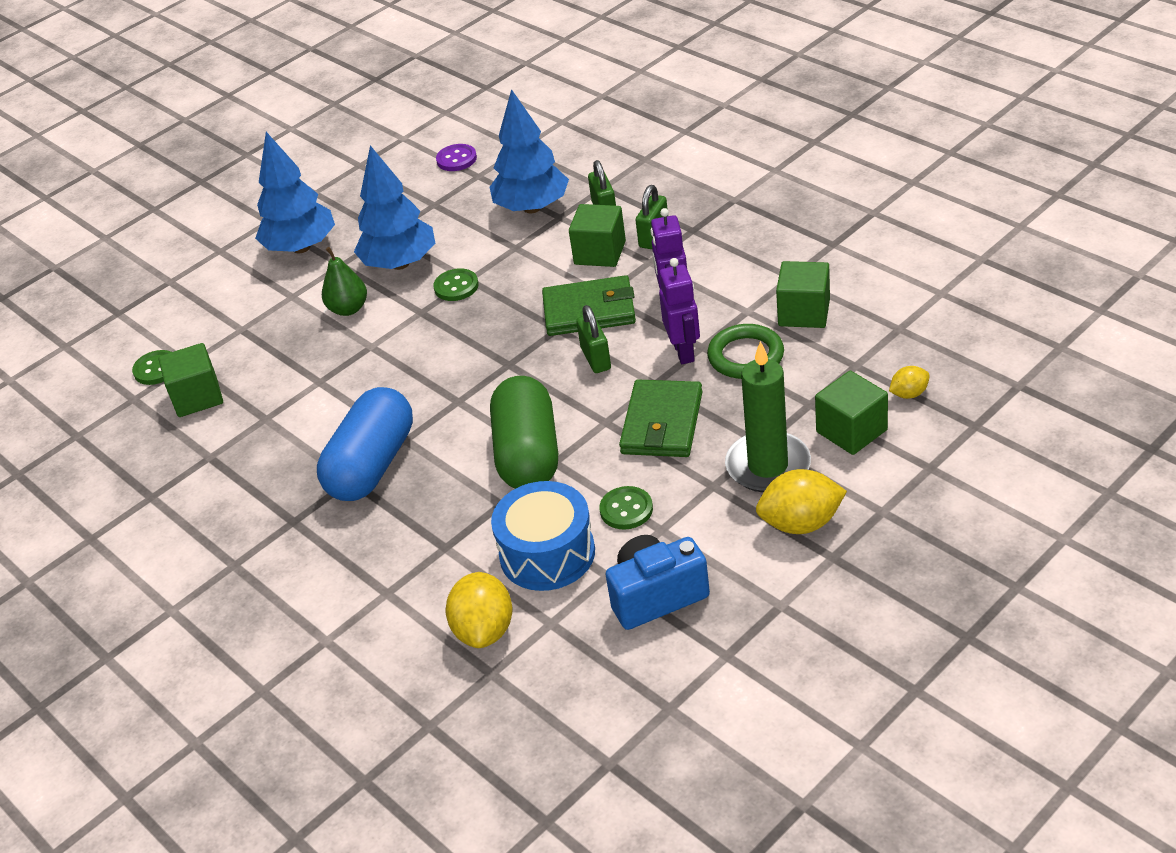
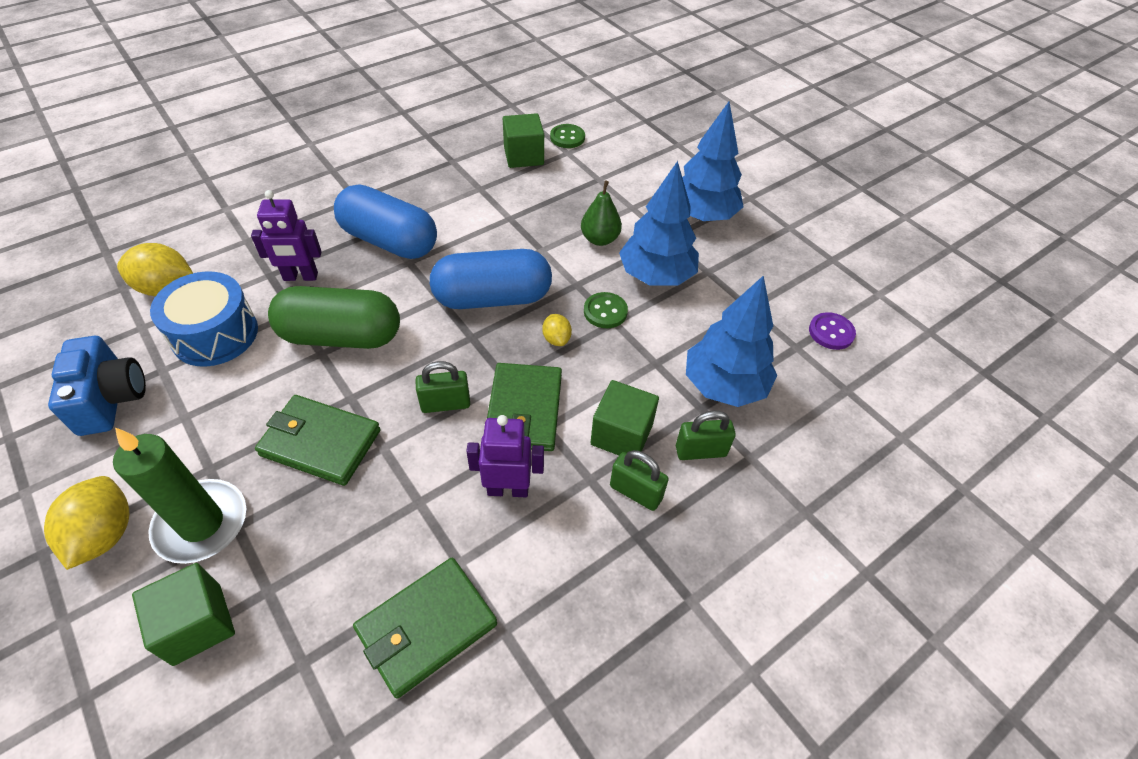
camera: 90 degrees right, 10 degrees up
green button [599,486,653,530] -> none
purple robot [659,258,700,364] -> purple robot moved to [251,190,322,281]
green ring [707,324,784,379] -> none
green cube [776,261,830,328] -> green wallet [353,557,497,699]
yellow lemon [889,366,930,399] -> yellow lemon moved to [542,314,572,346]
none -> blue capsule [430,249,552,309]

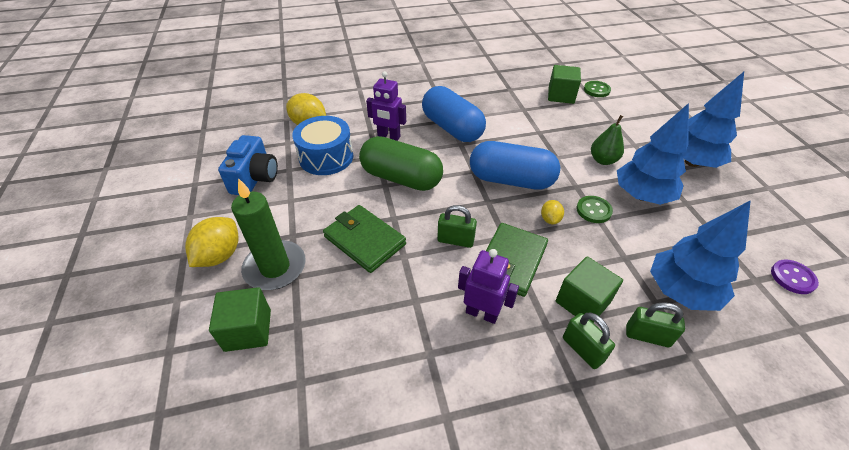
camera: 25 degrees right, 5 degrees down
green wallet [353,557,497,699] -> none

